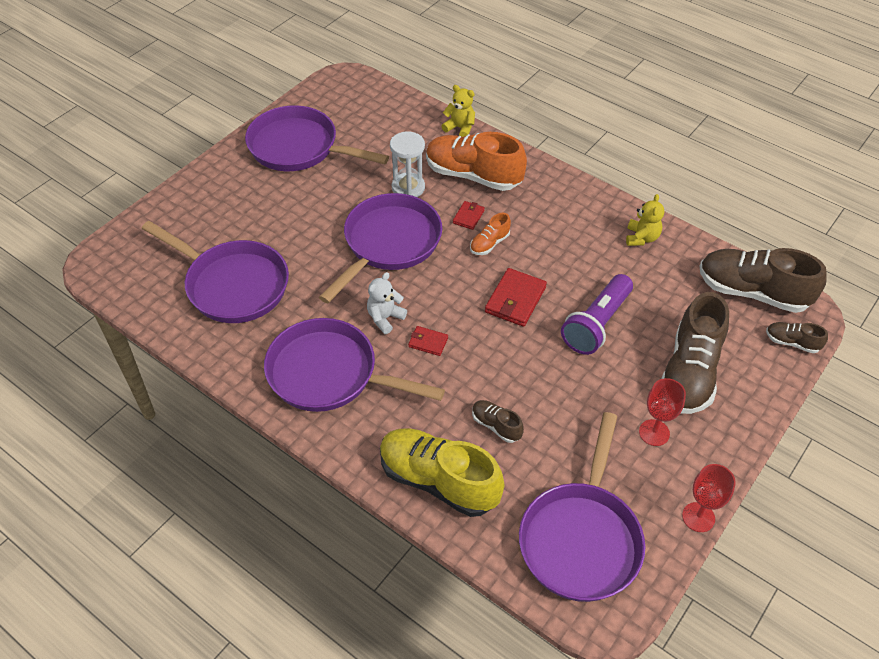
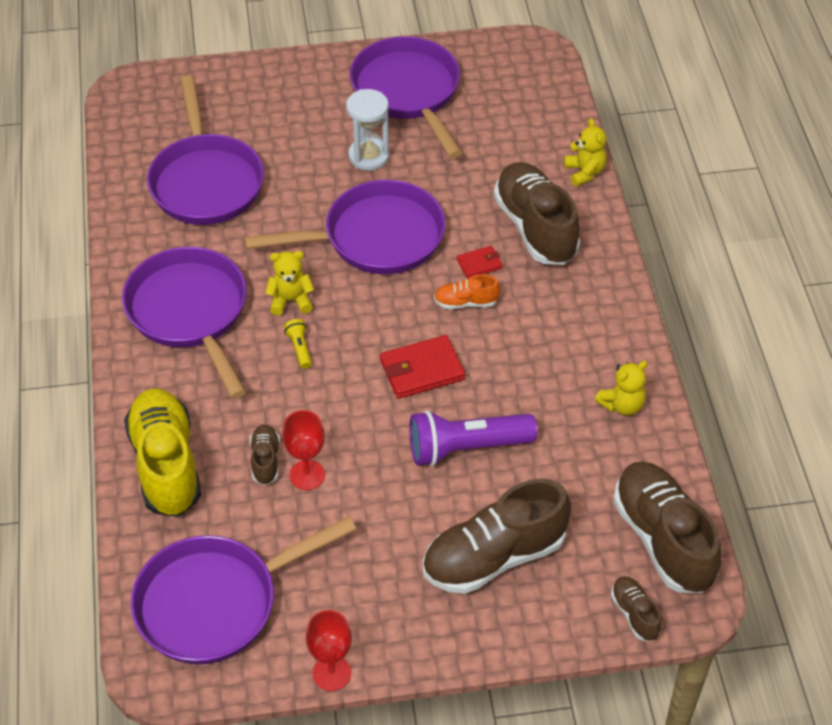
camera: 45 degrees right, 0 degrees up
white teddy bear [367,272,407,334] -> yellow teddy bear [265,251,315,316]
white hourglass [390,131,425,197] -> white hourglass moved to [346,89,389,170]
red wallet [408,326,448,356] -> yellow flashlight [284,319,312,369]
orange shoe [426,132,527,191] -> brown shoe [494,162,580,265]
red goblet [639,378,686,446] -> red goblet moved to [282,410,325,490]

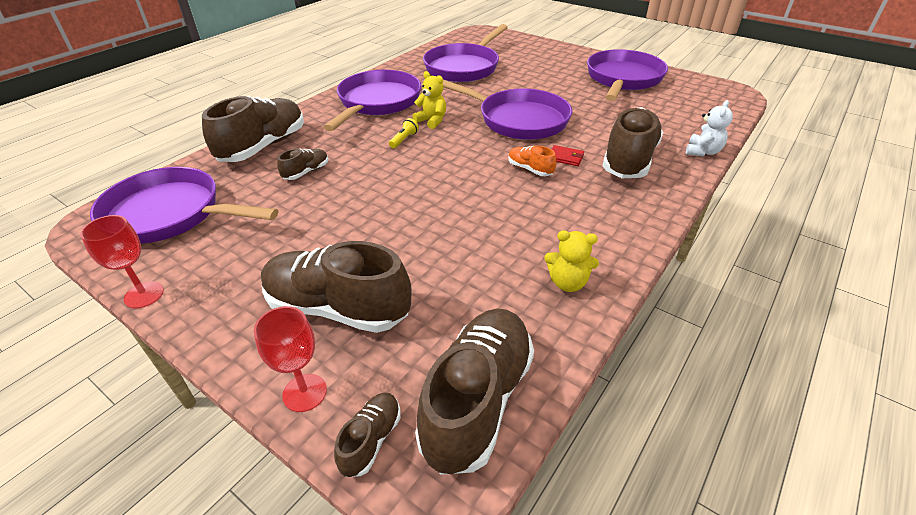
camera: 45 degrees right, 10 degrees down
yellow shoe [124,389,201,517] -> brown shoe [202,96,304,162]
red goblet [282,410,325,490] -> red goblet moved to [254,306,327,412]
white hourglass [346,89,389,170] -> none
red wallet [380,335,465,399] -> none
purple flashlight [409,410,537,466] -> none
yellow teddy bear [564,118,607,187] -> white teddy bear [686,100,733,156]

